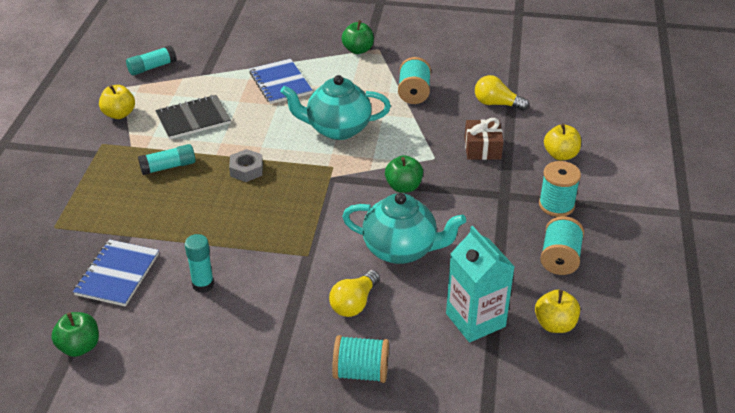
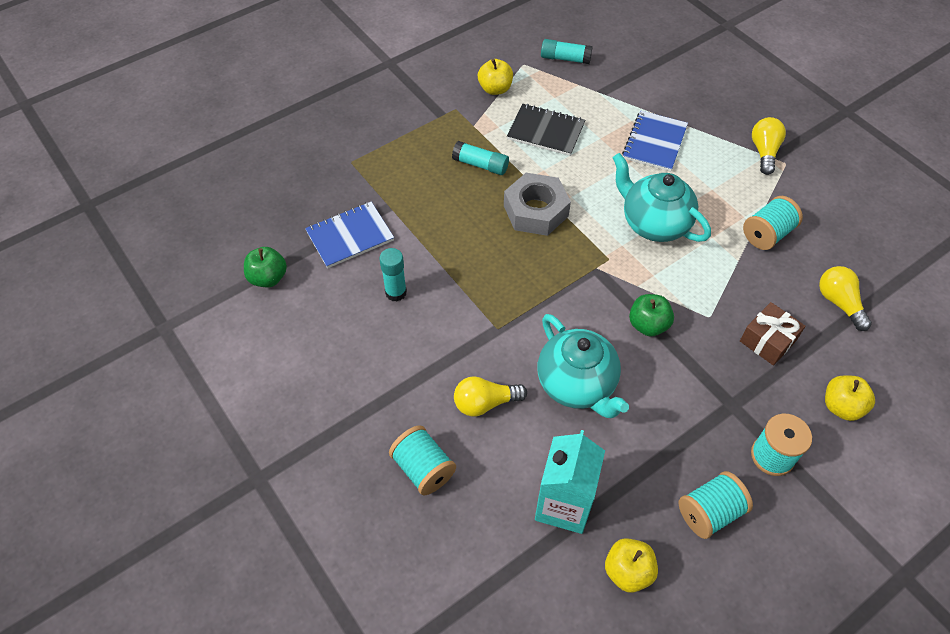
camera: 45 degrees right, 15 degrees up
grey nut [229,149,263,182] -> grey nut [504,173,571,236], size x1.71
green apple [342,20,374,54] -> yellow light bulb [752,117,786,175]

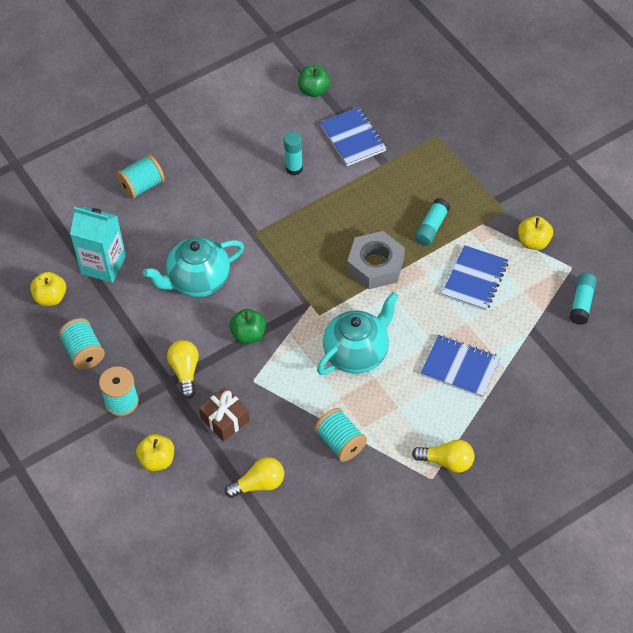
camera: 95 degrees right, 0 degrees up
yellow light bulb [454,376,527,417] -> yellow light bulb moved to [167,340,199,399]
black notebook [507,104,585,156] -> blue notebook [442,245,508,311]

